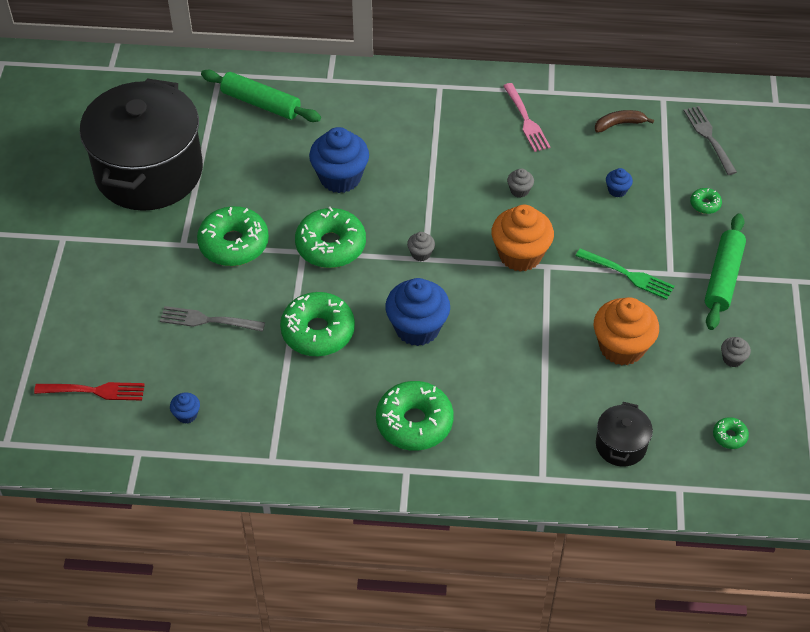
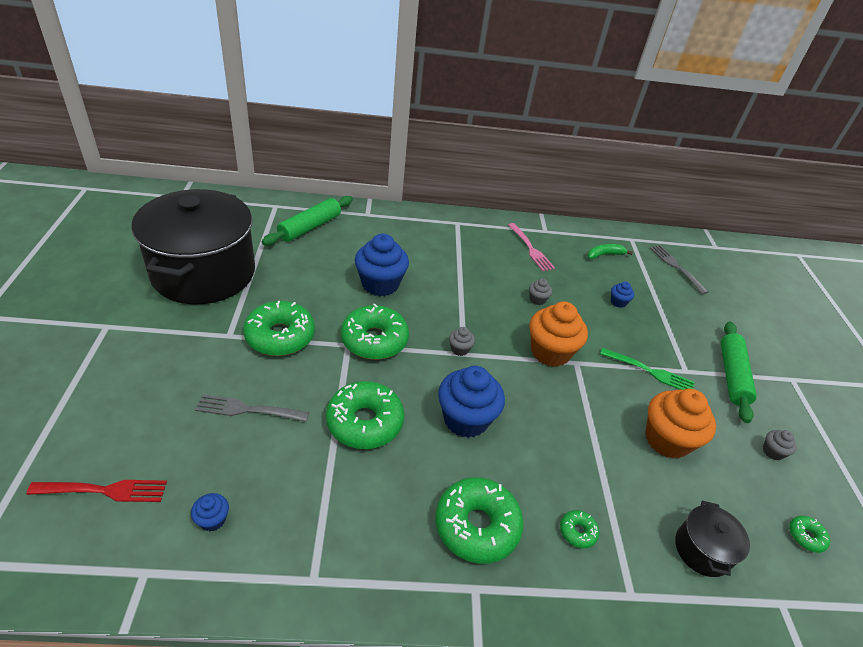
camera: 10 degrees left, 10 degrees down
green rolling pin [201,70,321,122] -> green rolling pin turned 75 degrees counterclockwise [262,196,353,246]
brown banana [595,110,654,133] -> green banana [587,244,633,259]
green donut [690,188,722,214] -> green donut moved to [560,510,599,548]

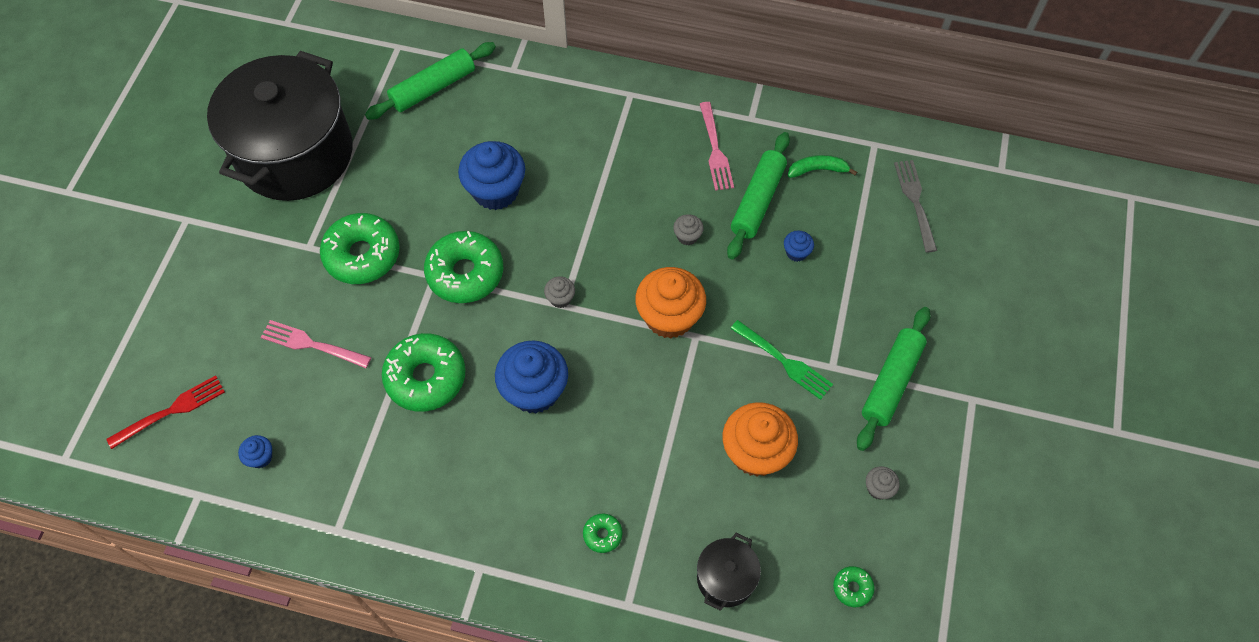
camera: 20 degrees right, 20 degrees up
red fork [26,480,167,502] -> red fork turned 45 degrees counterclockwise [106,375,225,449]
grey fork [195,394,309,422] -> pink fork [261,320,371,368]
green donut [435,477,523,564] -> none
none -> green rolling pin [727,132,790,260]

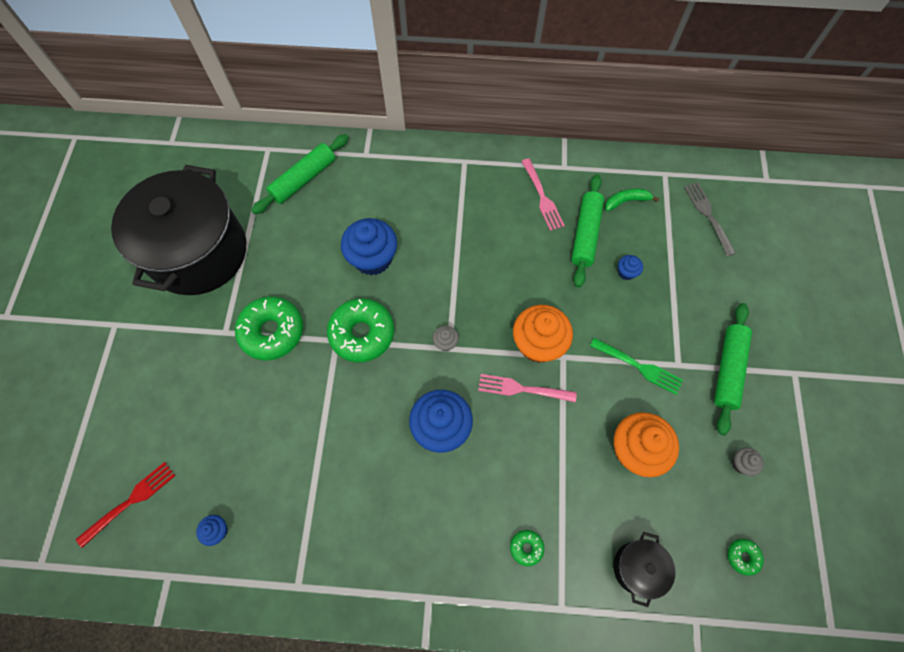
camera: 10 degrees left, 5 degrees up
pink fork [261,320,371,368] -> pink fork moved to [478,374,577,402]
green donut [382,333,466,412] -> none
grey cupcake [673,214,704,245] -> none

